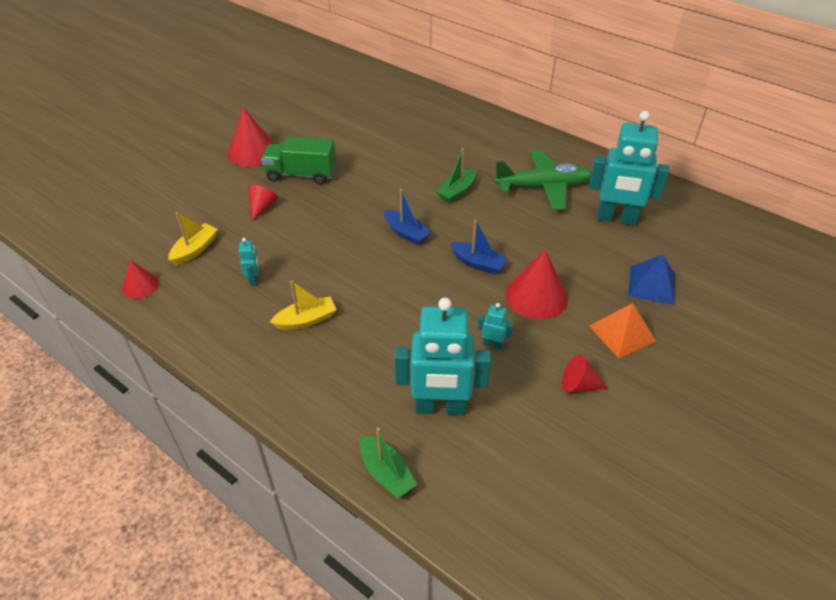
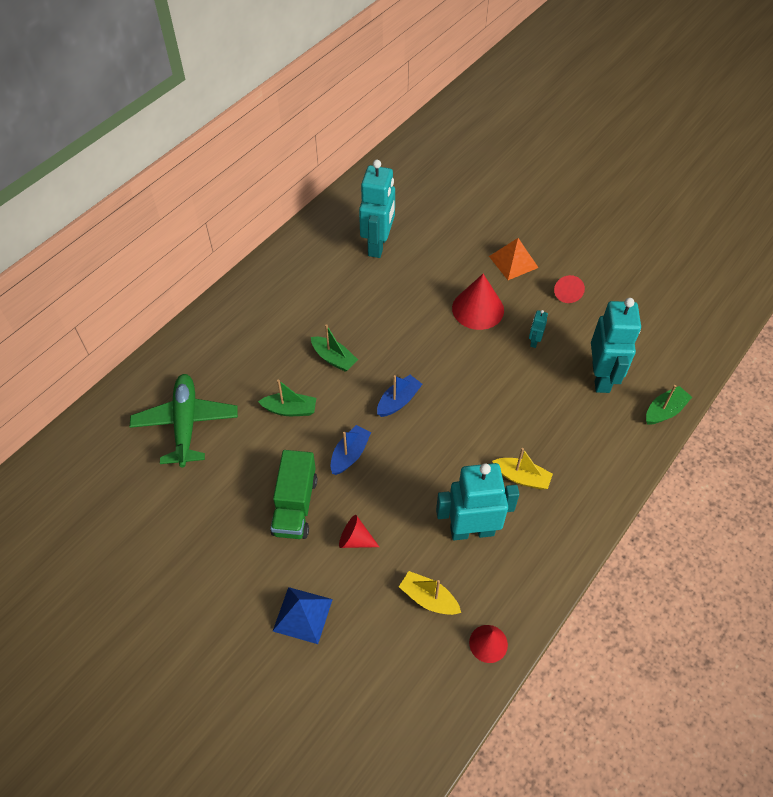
camera: 90 degrees left, 10 degrees up
red cone [227,107,275,167] -> none
turquoise robot [239,238,259,286] -> turquoise robot [436,463,519,540], size x2.39
yellow boat [270,281,336,330] -> yellow boat turned 135 degrees clockwise [492,448,553,490]
blue boat [450,219,508,274] -> blue boat moved to [330,425,371,475]
green plane [494,149,592,210] -> green plane moved to [130,374,238,467]
blue pyramid [628,255,675,305] -> blue pyramid moved to [273,587,333,644]
none -> green boat [258,380,316,416]

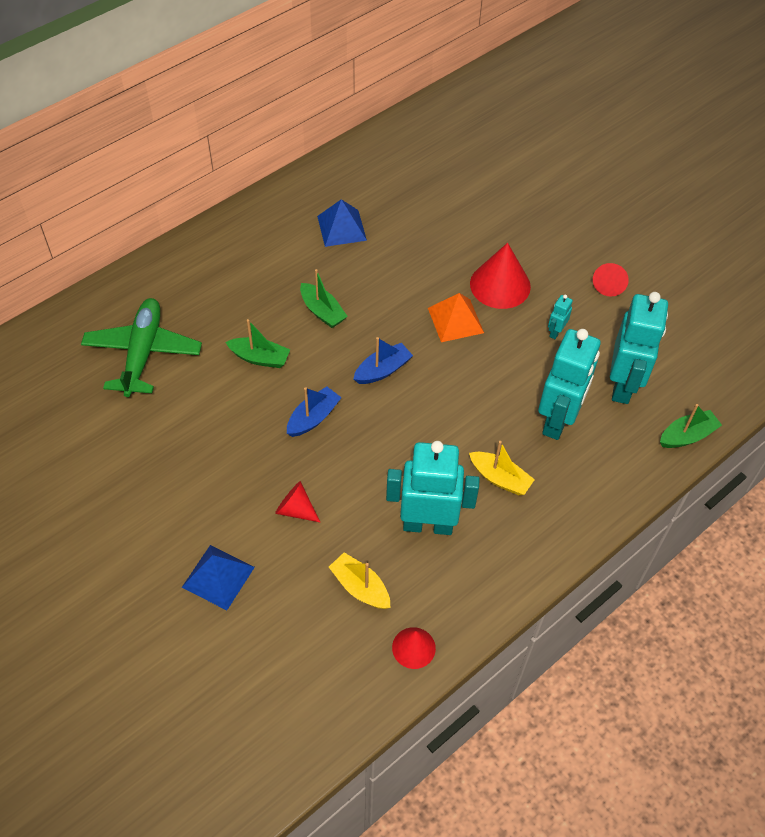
camera: 10 degrees right, 0 degrees up
green truck [270,450,317,539] -> none
turquoise robot [359,160,395,258] -> turquoise robot moved to [538,329,601,440]
orange pyramid [489,238,539,280] -> orange pyramid moved to [428,293,484,342]
none -> blue pyramid [317,199,367,247]

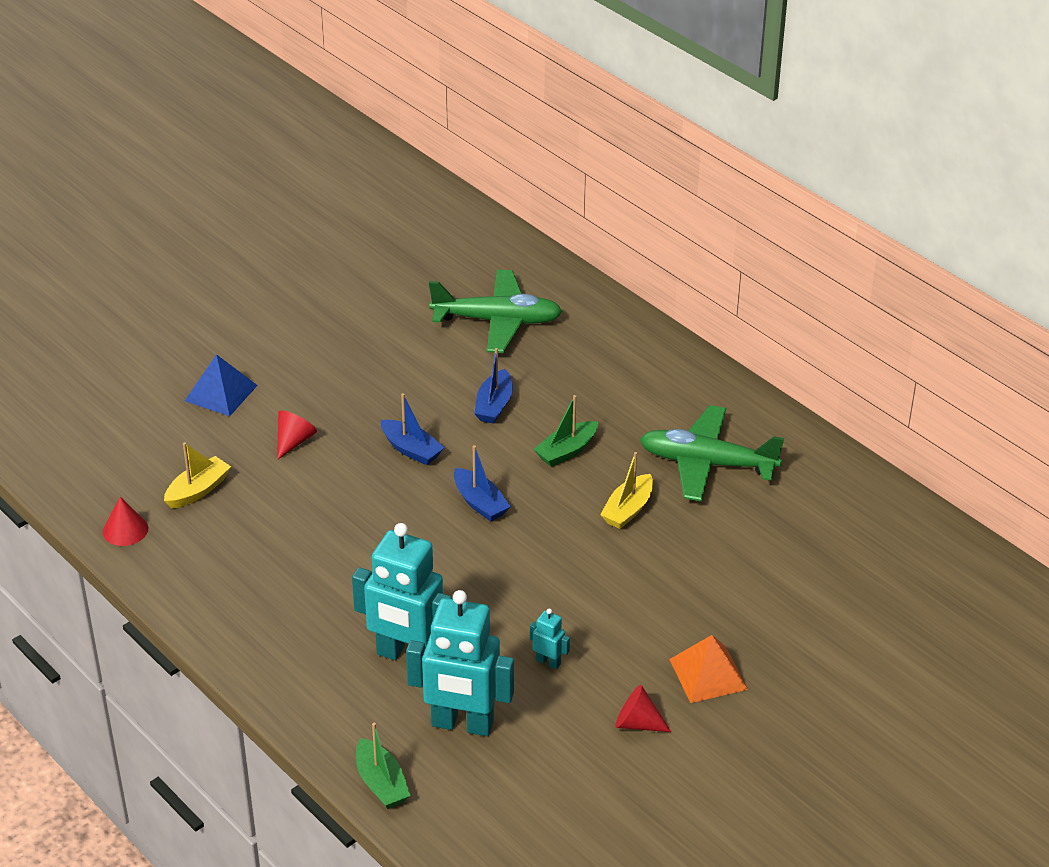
camera: 90 degrees right, 15 degrees down
green boat [226,319,290,368] -> blue boat [474,348,513,424]
blue pyramid [317,199,367,247] -> green plane [640,405,784,501]
turquoise robot [386,441,480,535] -> none
orange pyramid [428,293,484,342] -> orange pyramid moved to [669,635,748,703]
yellow boat [469,441,535,495] -> yellow boat moved to [600,452,653,529]
red cone [470,243,531,309] -> none

